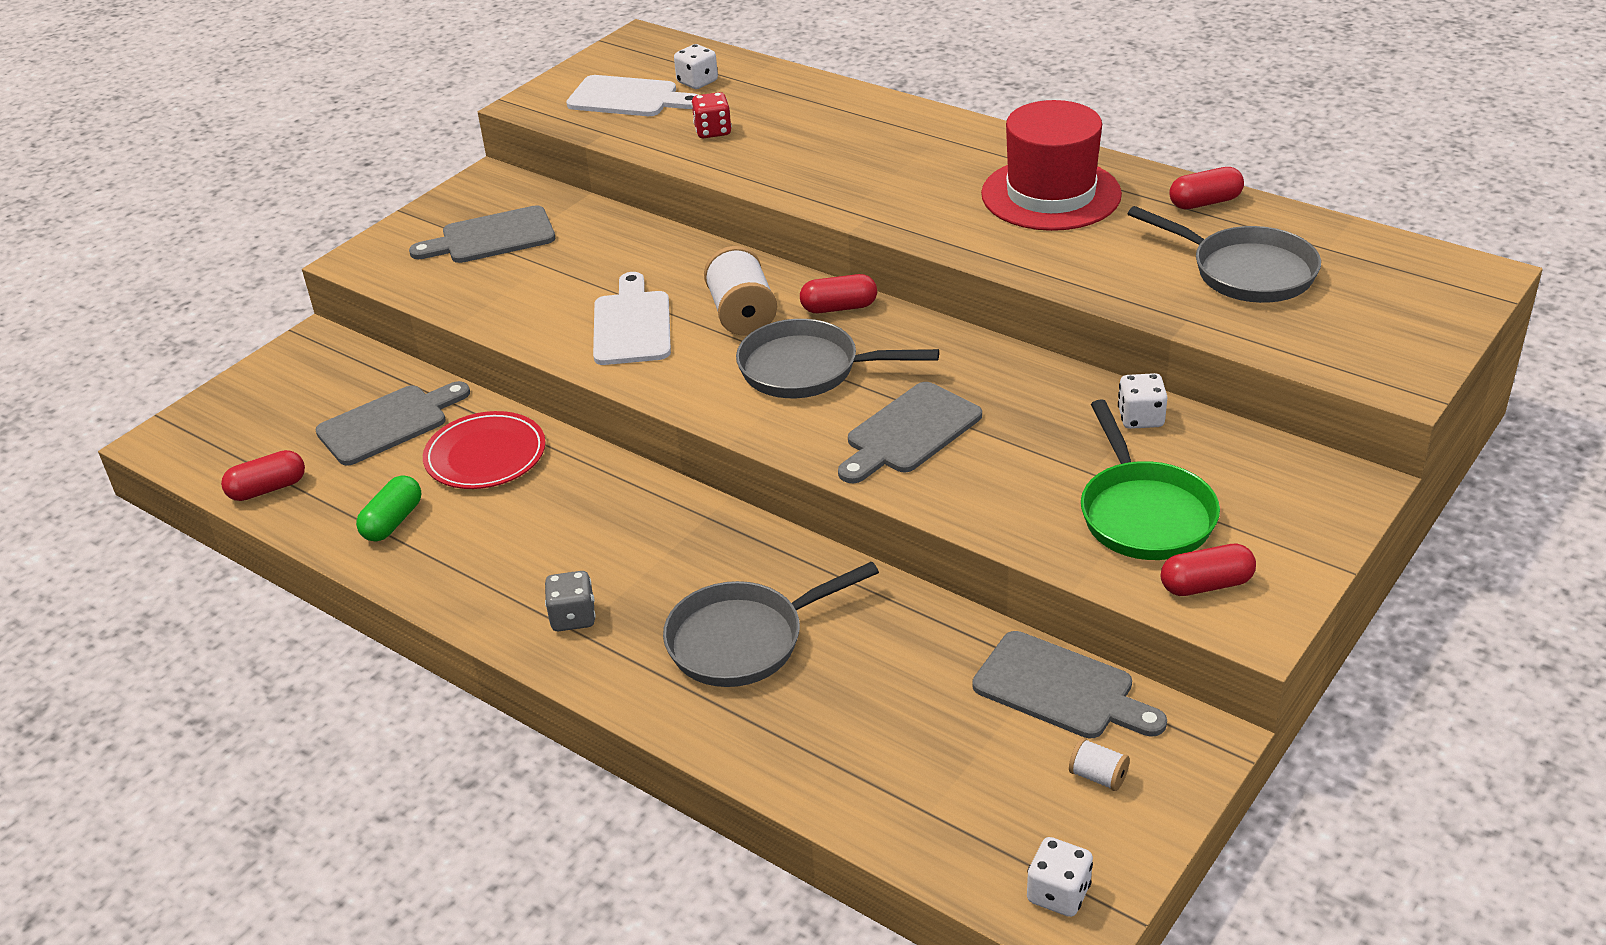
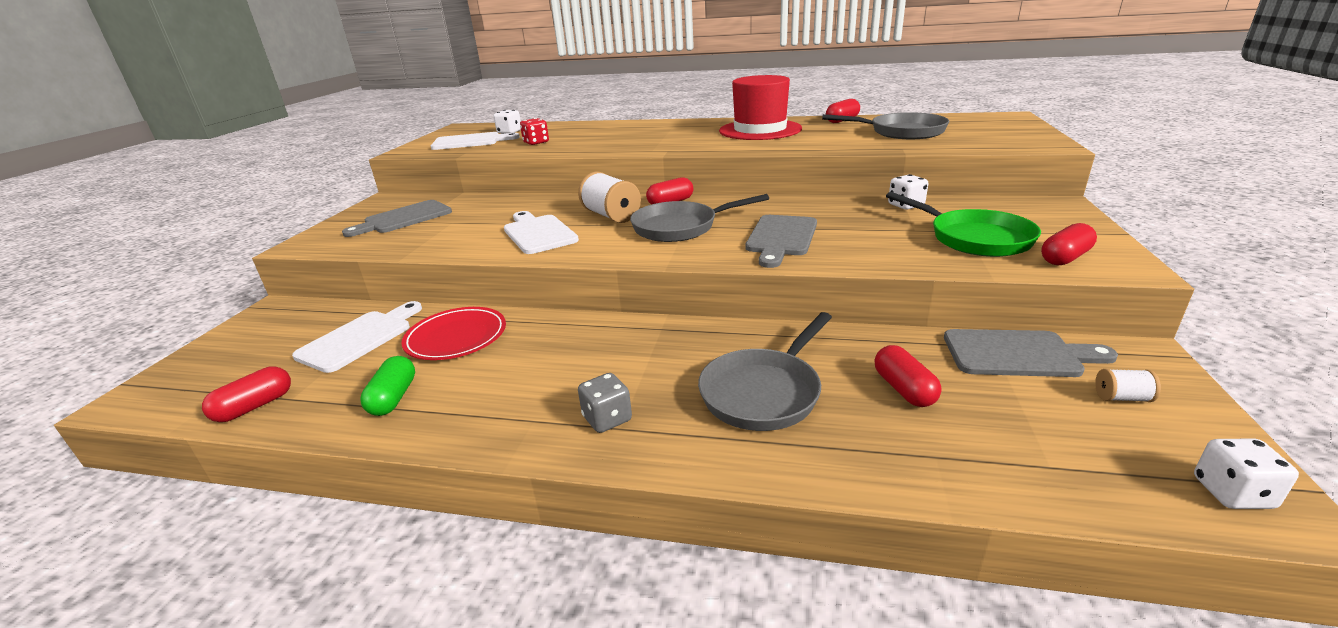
camera: 25 degrees left, 10 degrees down
grey cutting board [315,381,470,466] -> white cutting board [292,301,422,373]
none -> red capsule [875,345,941,407]

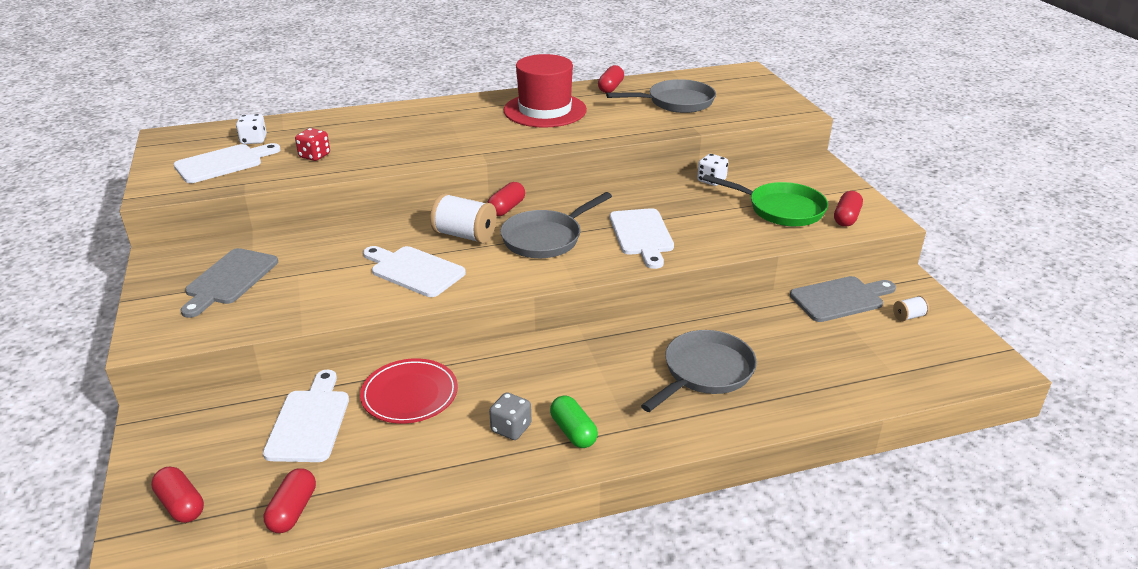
camera: 30 degrees left, 5 degrees up
green capsule [360,356,415,416] -> green capsule moved to [550,395,598,448]
grey dice [578,373,632,433] -> grey dice moved to [489,392,532,440]
grey pan [698,312,832,431] -> grey pan turned 150 degrees counterclockwise [641,330,757,412]
grey cutting board [745,215,817,268] -> white cutting board [610,208,674,269]
red capsule [875,345,941,407] -> red capsule moved to [151,466,204,523]
white dice [1194,438,1299,509] -> none

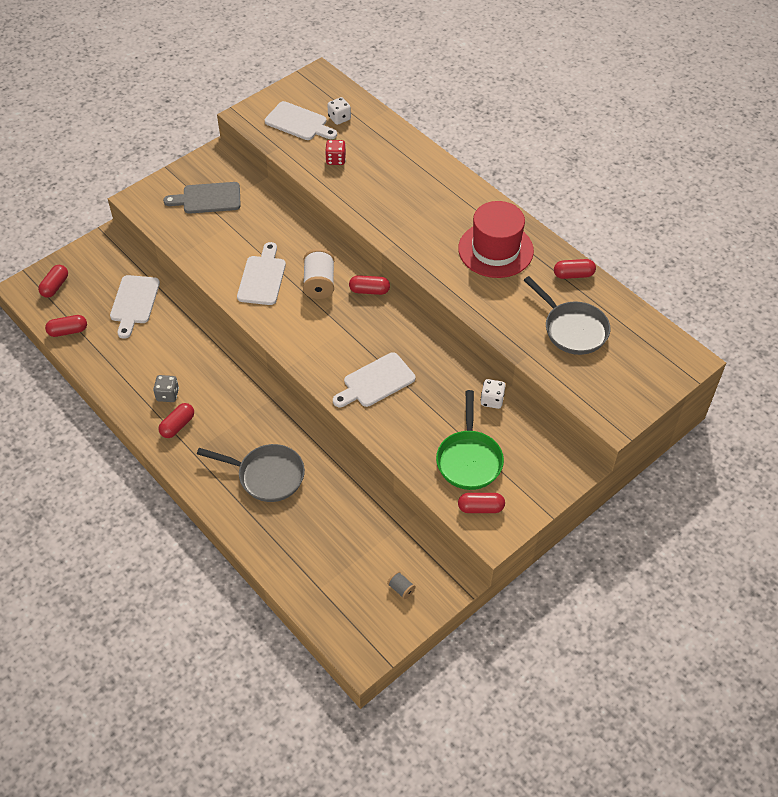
camera: 65 degrees right, 20 degrees up
white cutting board [263,370,349,462] -> white cutting board turned 120 degrees clockwise [110,275,160,339]
red plate [360,358,458,424] -> none
grey pan [500,192,612,258] -> none
green capsule [550,395,598,448] -> red capsule [159,403,194,438]
grey cutting board [790,276,896,322] -> none
white spool [893,296,930,321] -> grey spool [387,571,416,599]

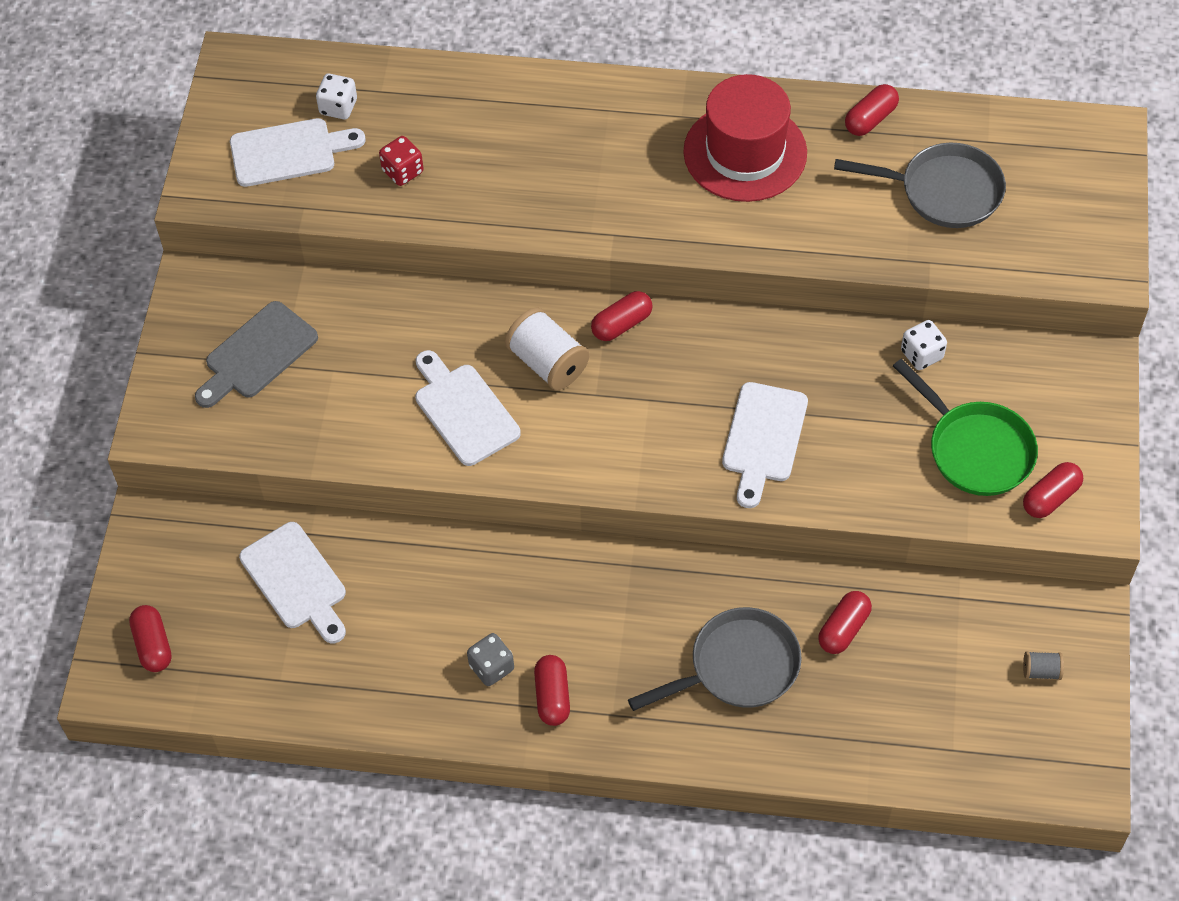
camera: 40 degrees left, 5 degrees up
red capsule [45,315,87,337] -> red capsule moved to [818,591,872,654]

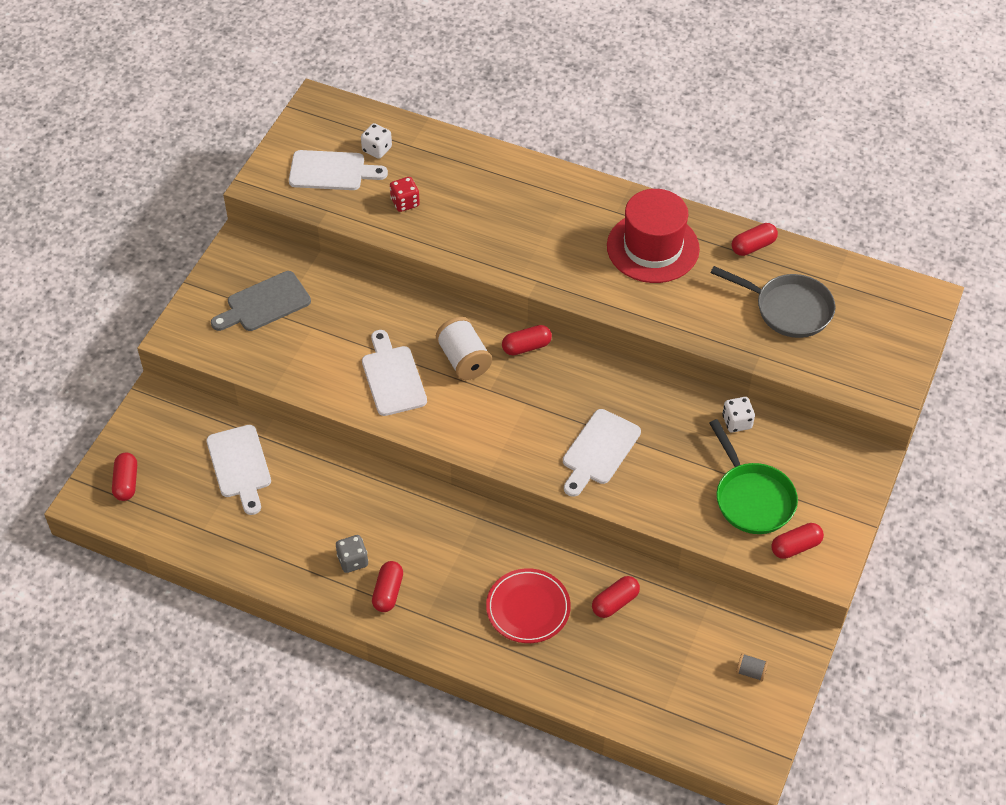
camera: 15 degrees right, 5 degrees down
grey pan [628,607,802,711] -> red plate [486,568,571,643]

